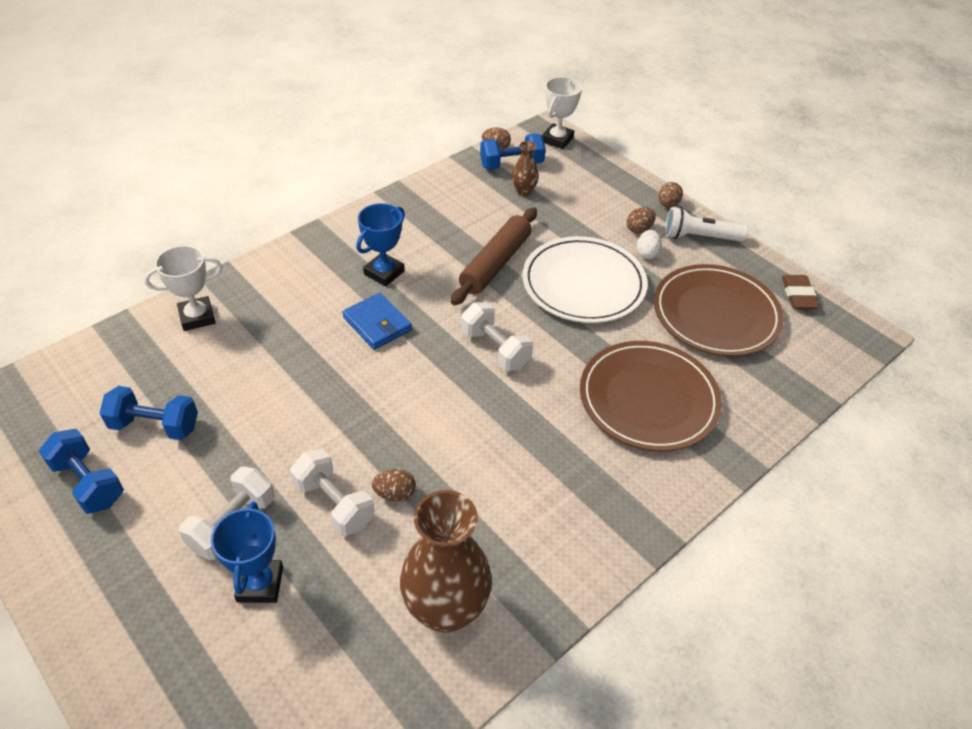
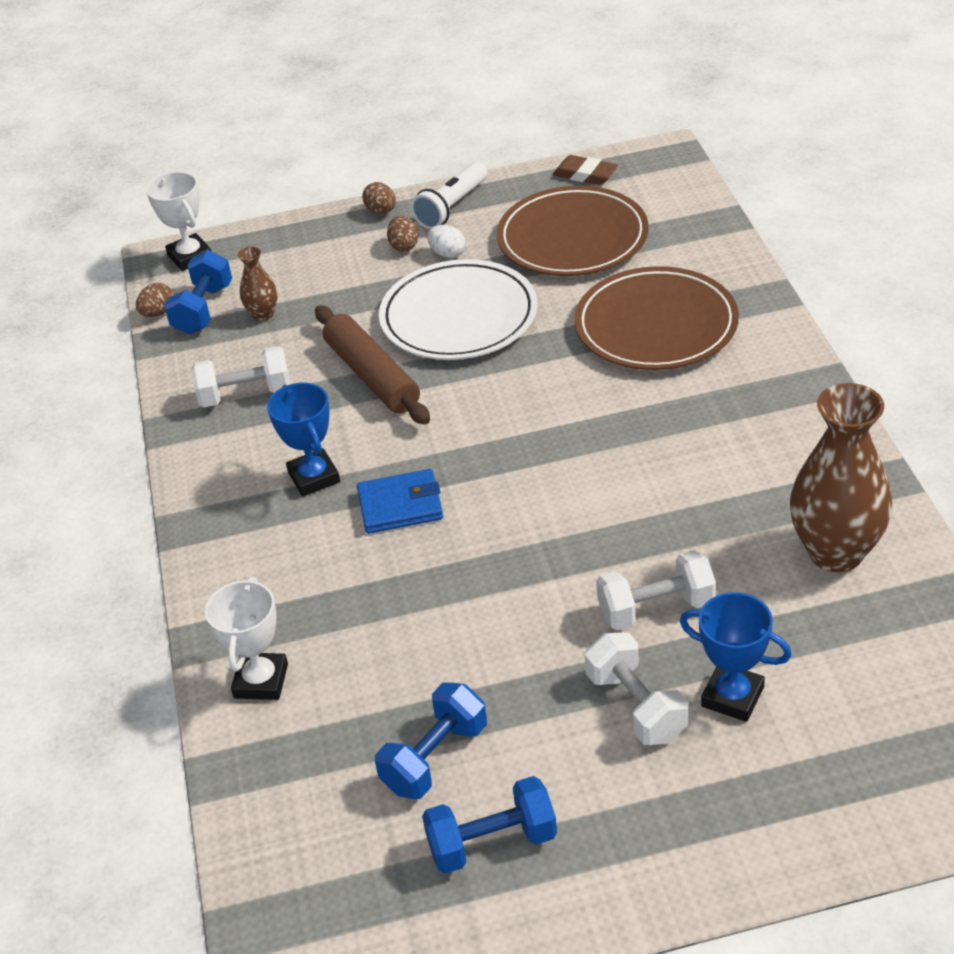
camera: 55 degrees left, 5 degrees down
brown egg [372,469,416,501] -> none
white dumbbell [461,302,533,371] -> white dumbbell moved to [191,346,290,407]

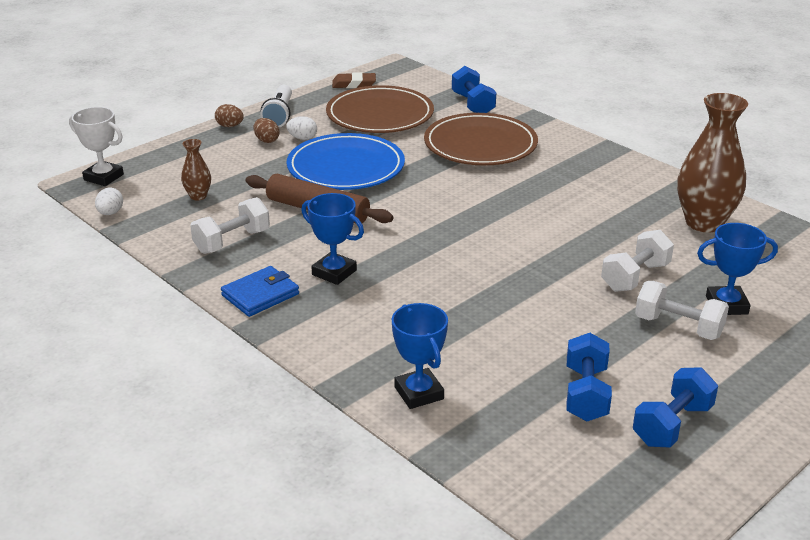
camera: 35 degrees left, 10 degrees down
brown egg [136,283,174,317] -> white egg [95,187,123,215]
blue dumbbell [164,250,232,334] -> blue dumbbell moved to [452,66,496,113]
white trophy [205,577,288,700] -> blue trophy [392,303,448,409]
blue wallet [357,469,443,534] -> blue wallet moved to [221,266,299,317]
white plate [379,259,537,360] -> blue plate [286,133,405,190]

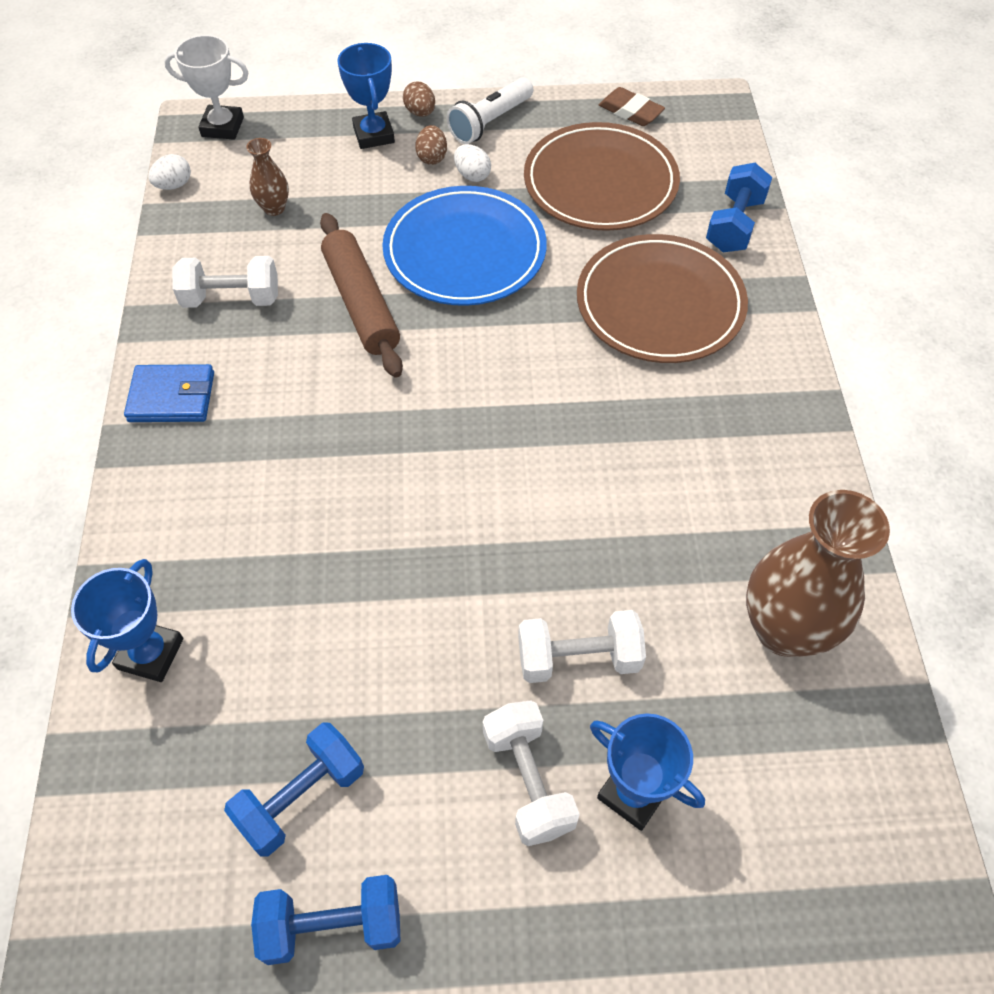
camera: 40 degrees right, 25 degrees up
white trophy [69,107,124,186] -> white trophy turned 60 degrees counterclockwise [164,35,249,140]
blue trophy [301,193,364,285] -> blue trophy moved to [337,43,395,149]

